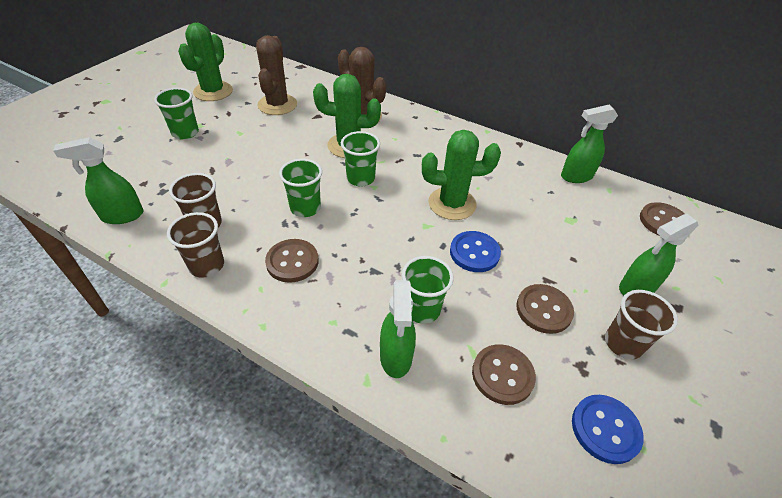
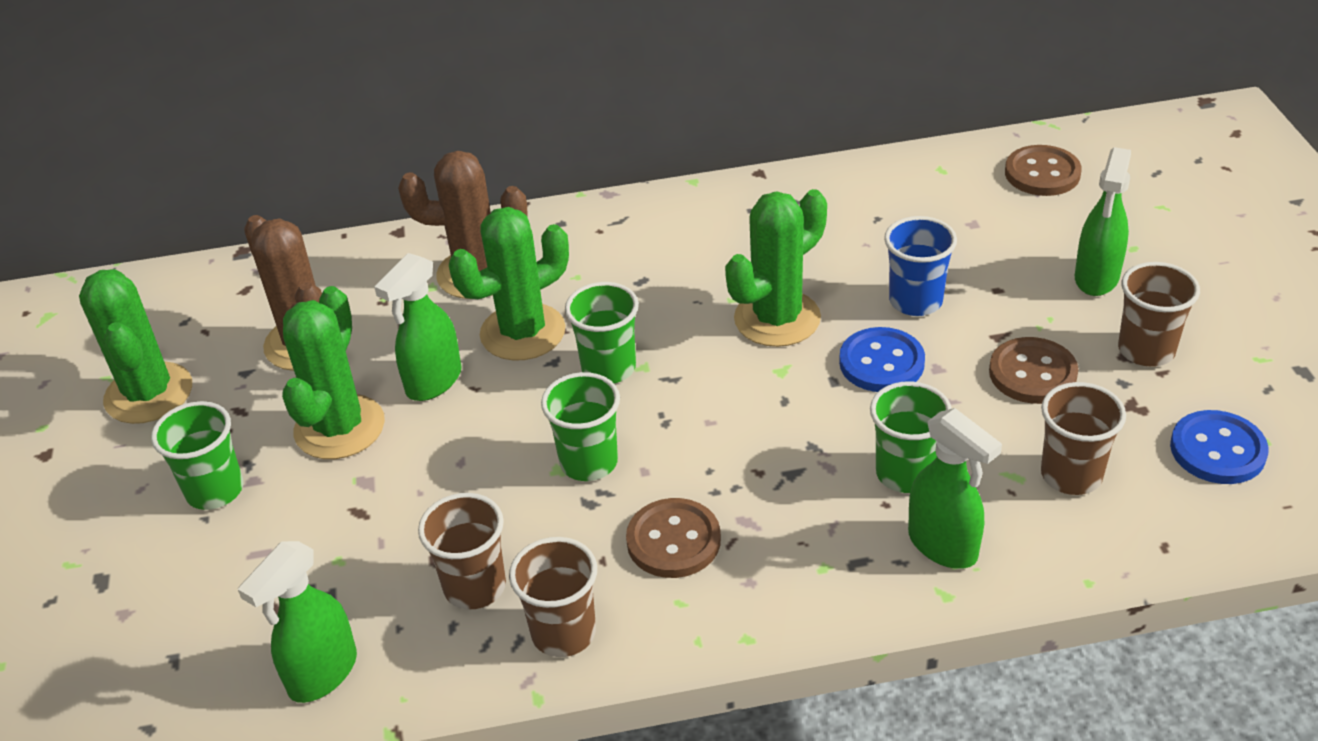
camera: 35 degrees left, 5 degrees down
brown button [472,344,536,405] -> brown cup [1041,382,1126,495]
green spray bottle [561,105,618,183] -> green spray bottle moved to [374,253,462,401]
none -> green cactus [282,286,385,459]
none -> blue cup [884,216,957,316]

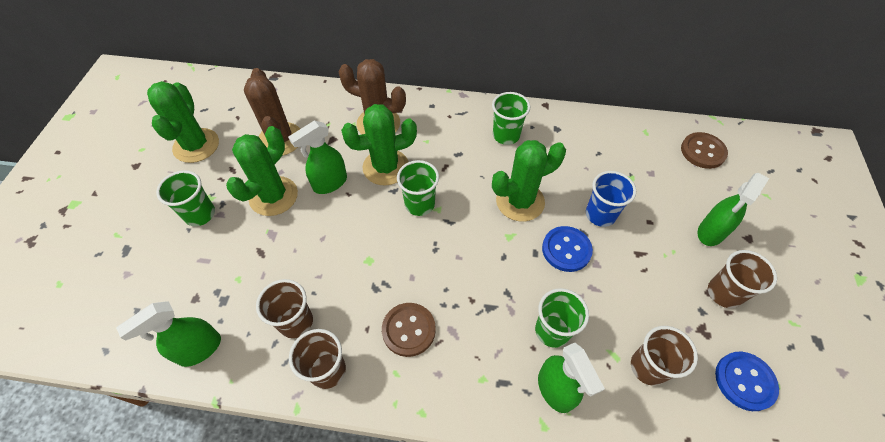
camera: 15 degrees right, 15 degrees up
green cup [541,372,620,481] -> green cup moved to [492,92,530,145]
brown button [989,337,1078,404] -> none

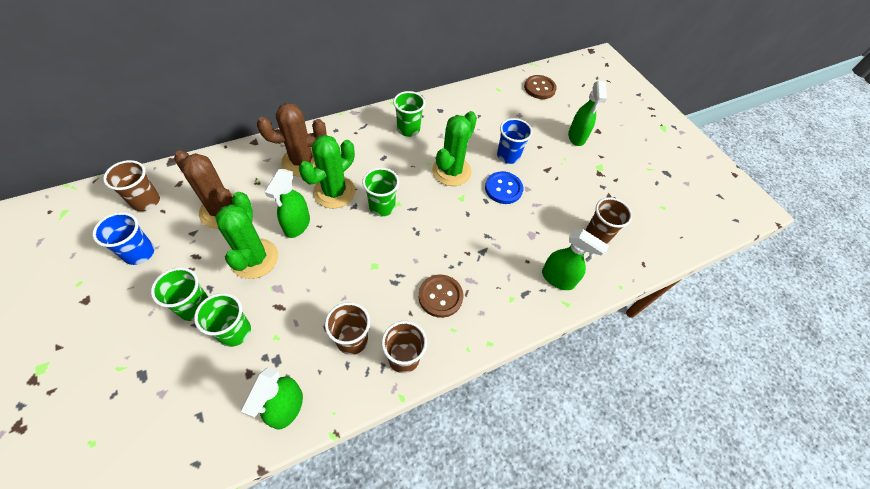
camera: 40 degrees left, 0 degrees up
green cactus [147,81,219,163] -> blue cup [92,212,154,265]
green cup [535,288,589,348] -> green cup moved to [194,293,251,347]
brown cup [708,250,777,308] -> brown cup moved to [103,160,160,211]
blue button [715,352,779,411] -> none

